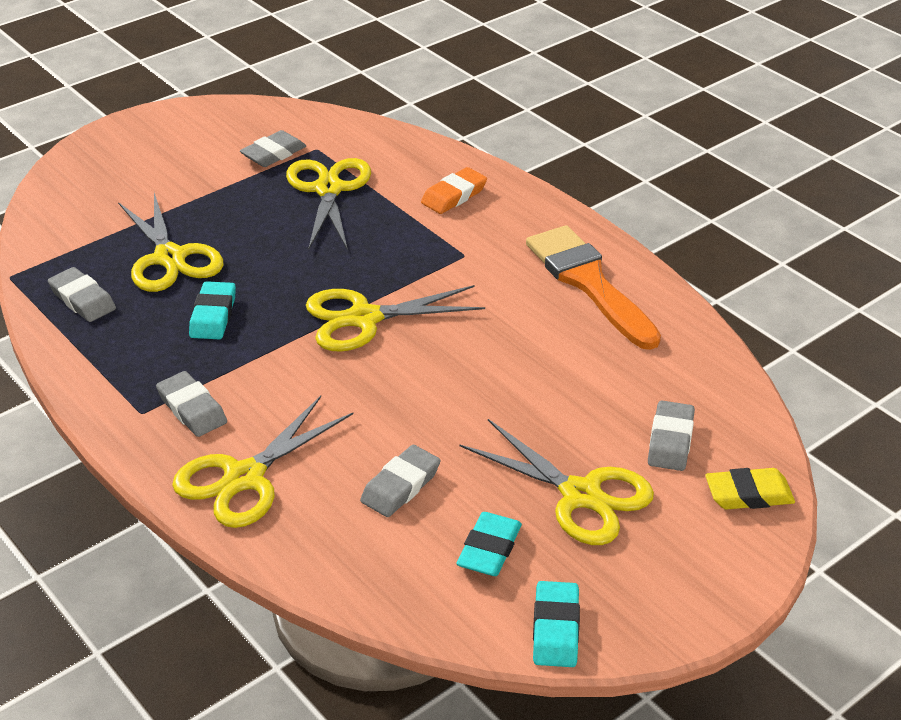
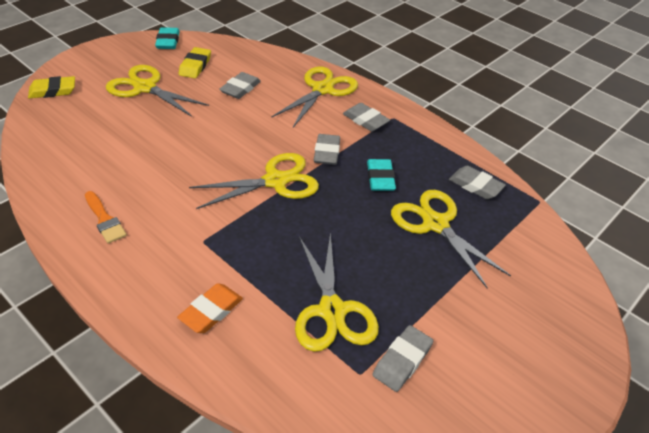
camera: 170 degrees right, 5 degrees up
turquoise eraser [456,512,522,576] -> yellow eraser [178,47,211,78]
orange brush [526,225,661,350] -> orange brush [85,191,127,243], size x0.50
grey eraser [648,400,695,471] -> grey eraser moved to [314,134,340,165]

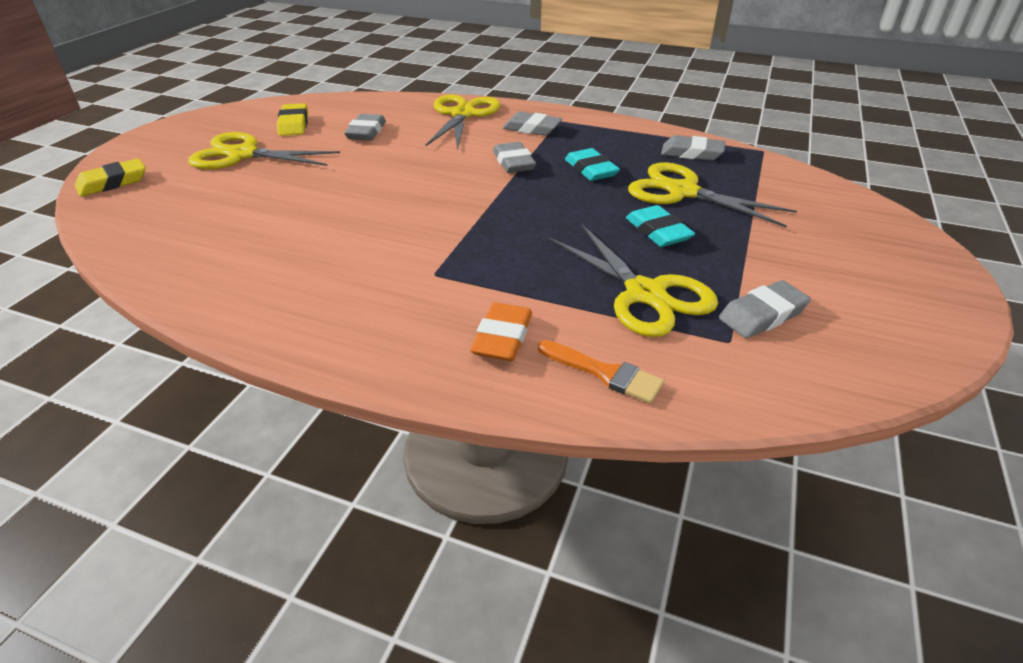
camera: 20 degrees left, 5 degrees down
orange brush [85,191,127,243] -> orange brush moved to [538,340,664,404]
turquoise eraser [155,27,180,49] -> turquoise eraser moved to [626,205,695,247]
yellow scissors [189,153,319,209] -> none
grey eraser [372,325,433,392] -> grey eraser turned 45 degrees clockwise [719,280,811,338]

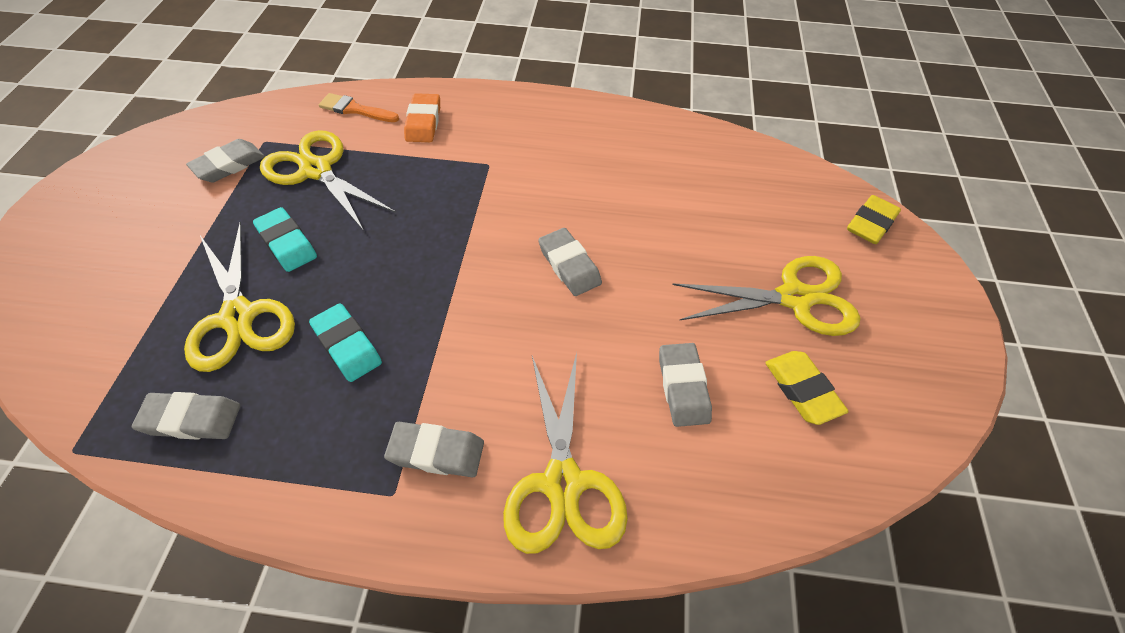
camera: 165 degrees right, 15 degrees up
grey eraser [493,142,536,173] -> grey eraser moved to [538,228,602,296]
yellow scissors [628,162,797,227] -> yellow scissors turned 45 degrees clockwise [184,222,295,372]

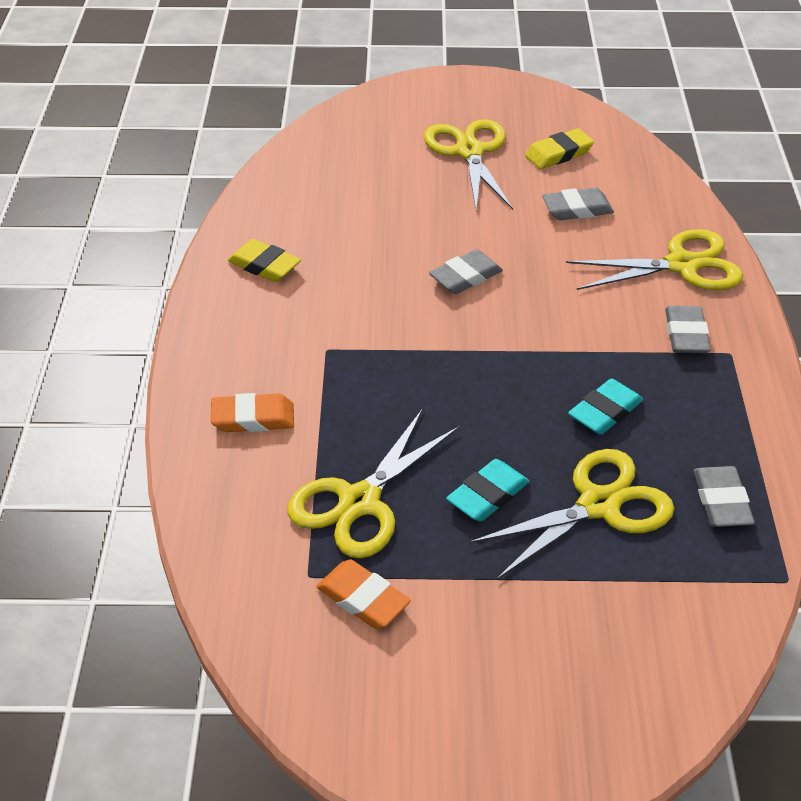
camera: 95 degrees left, 10 degrees down
grey eraser [186,139,265,182] -> orange eraser [316,560,411,629]
orange brush [319,93,399,122] -> none
yellow eraser [847,195,901,244] -> yellow eraser moved to [228,239,301,282]

